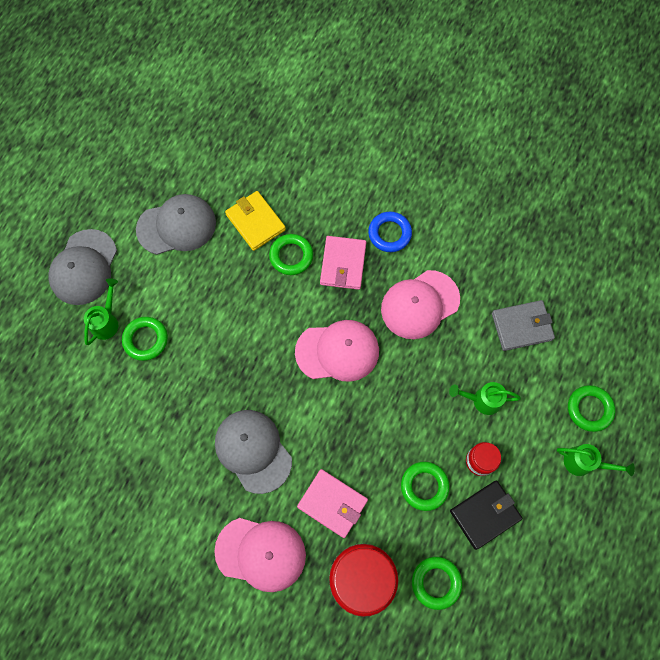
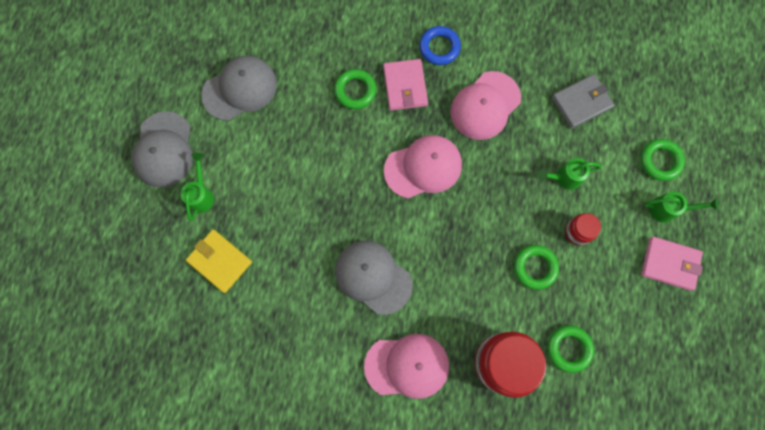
camera: 15 degrees left, 5 degrees up
green ring [122,317,168,361] -> none
yellow wallet [225,191,286,251] -> yellow wallet moved to [186,229,252,293]
pink wallet [297,469,368,538] -> pink wallet moved to [641,236,703,291]
black wallet [450,480,522,550] -> none

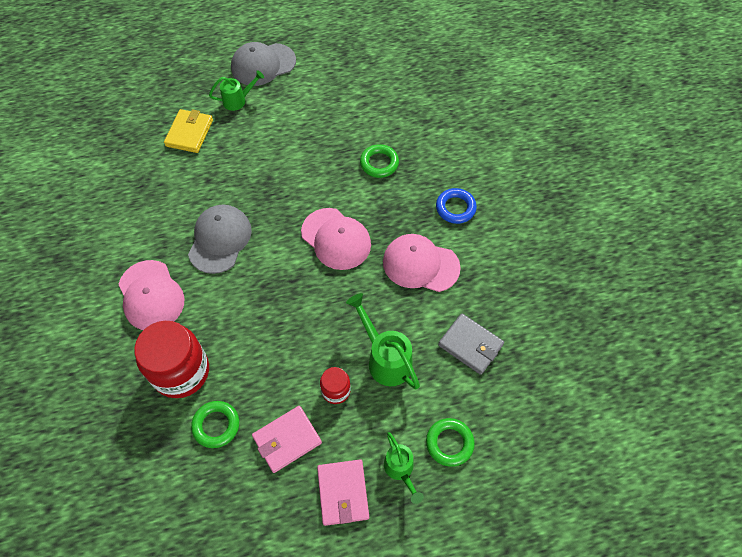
camera: 65 degrees right, 15 degrees down
grey cap [201,56,277,121] -> none
pink wallet [383,59,428,111] -> pink wallet moved to [252,406,322,473]
green ring [514,245,559,290] -> none
green watering can [537,158,602,190] -> green watering can [346,293,420,389], size x1.57

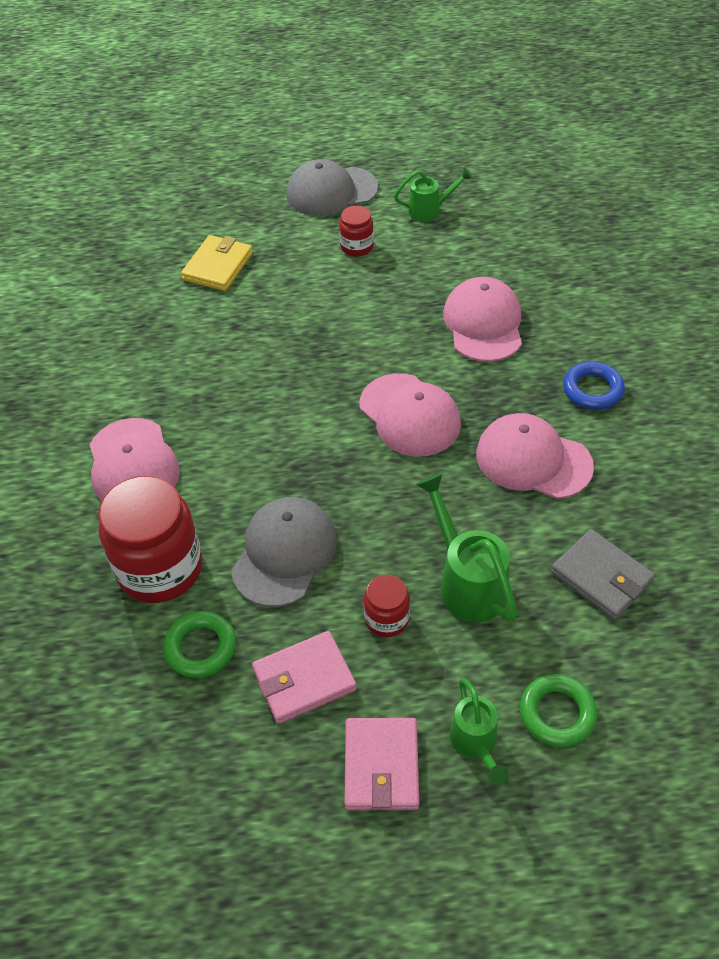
camera: 10 degrees right, 10 degrees down
grey cap [188,205,252,274] -> grey cap moved to [231,497,337,607]
green watering can [209,70,264,111] -> green watering can moved to [394,168,473,222]
green ring [360,144,399,178] -> pink cap [443,277,522,362]
none -> red jar [339,206,374,257]

